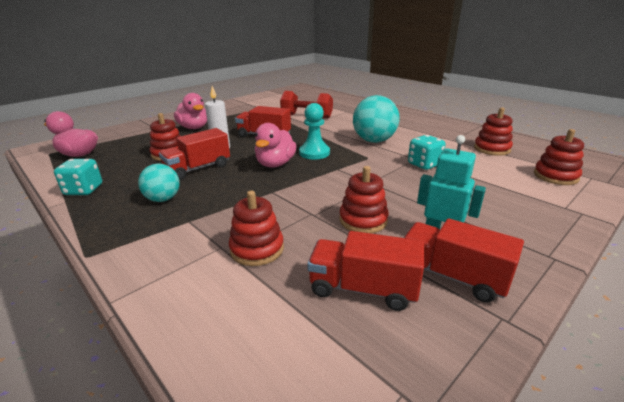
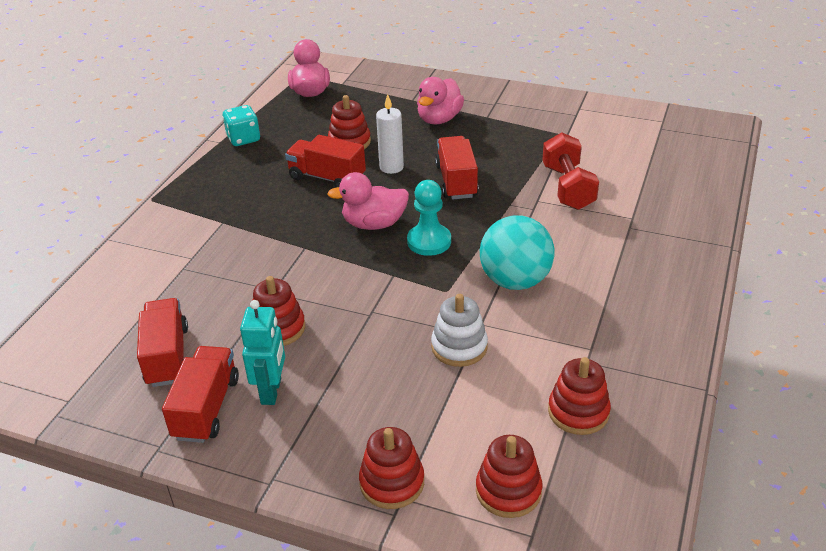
camera: 65 degrees right, 10 degrees up
turquoise ball [138,164,180,202] -> none
red stacking toy [229,191,284,266] -> red stacking toy moved to [359,427,424,509]
turquoise dice [408,135,446,170] -> white stacking toy [431,294,488,367]

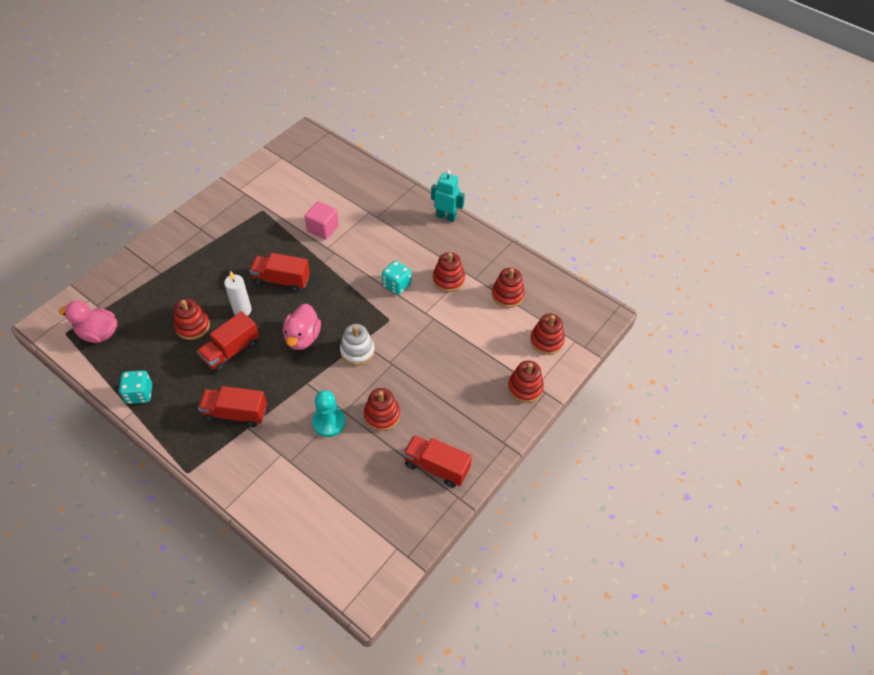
camera: 75 degrees left, 15 degrees up
red truck [137,298,188,387] -> red truck moved to [198,386,267,427]
turquoise robot [240,300,285,405] -> turquoise robot moved to [431,170,465,222]
turquoise pawn [407,180,451,256] -> turquoise pawn moved to [312,390,345,437]
pink duck [417,77,464,124] -> none
white stacking toy [431,294,488,367] -> white stacking toy moved to [340,324,375,366]
turquoise ball [480,215,554,290] -> turquoise dice [382,260,411,295]
red dumbbell [542,132,599,210] -> pink cube [305,201,339,240]
none -> red stacking toy [433,252,465,292]

